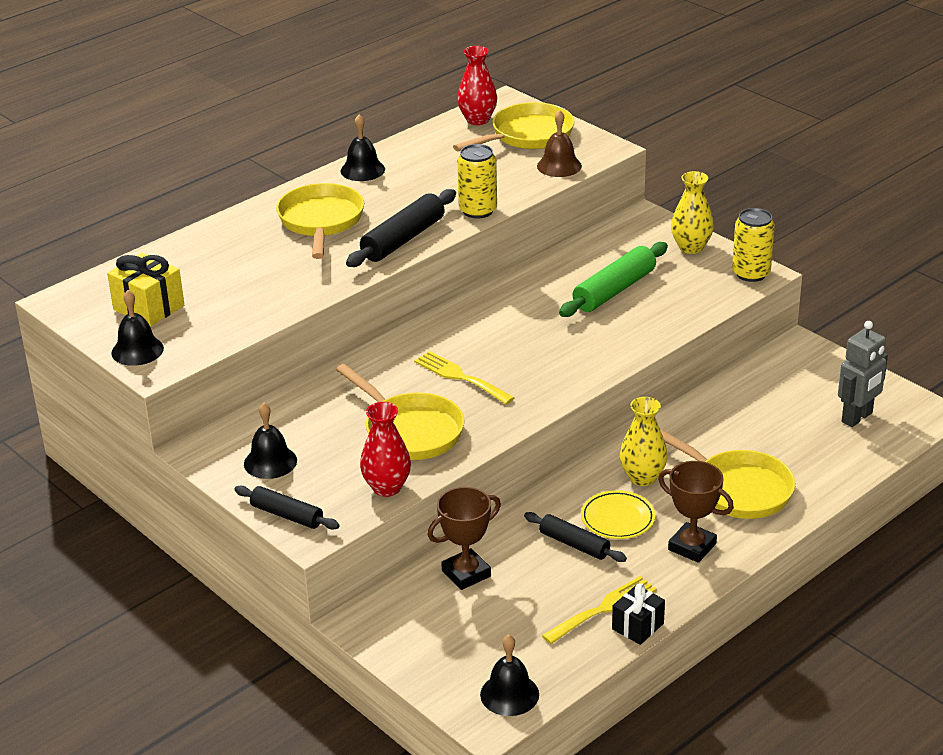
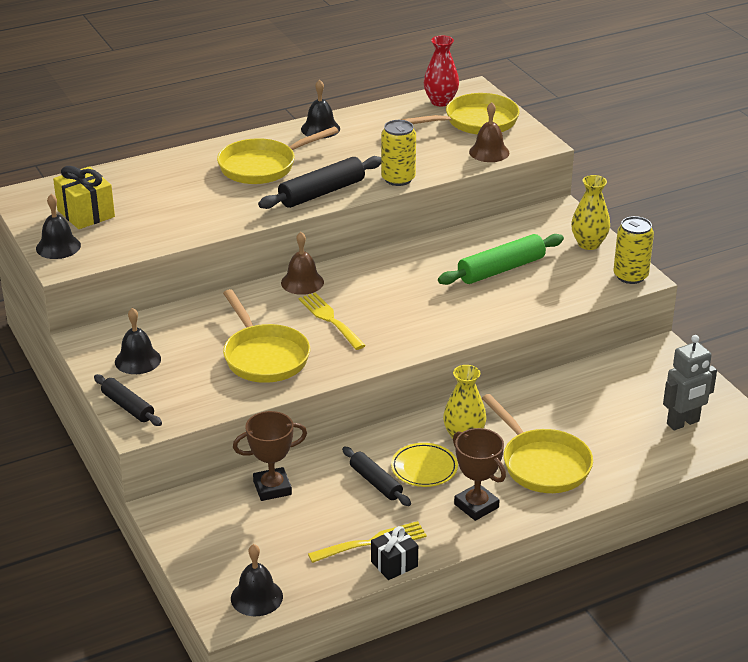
camera: 15 degrees right, 0 degrees up
yellow pan [276,183,364,259] -> yellow pan turned 135 degrees counterclockwise [217,127,339,184]
red vase [360,402,411,497] -> none
none -> brown bell [281,232,324,295]

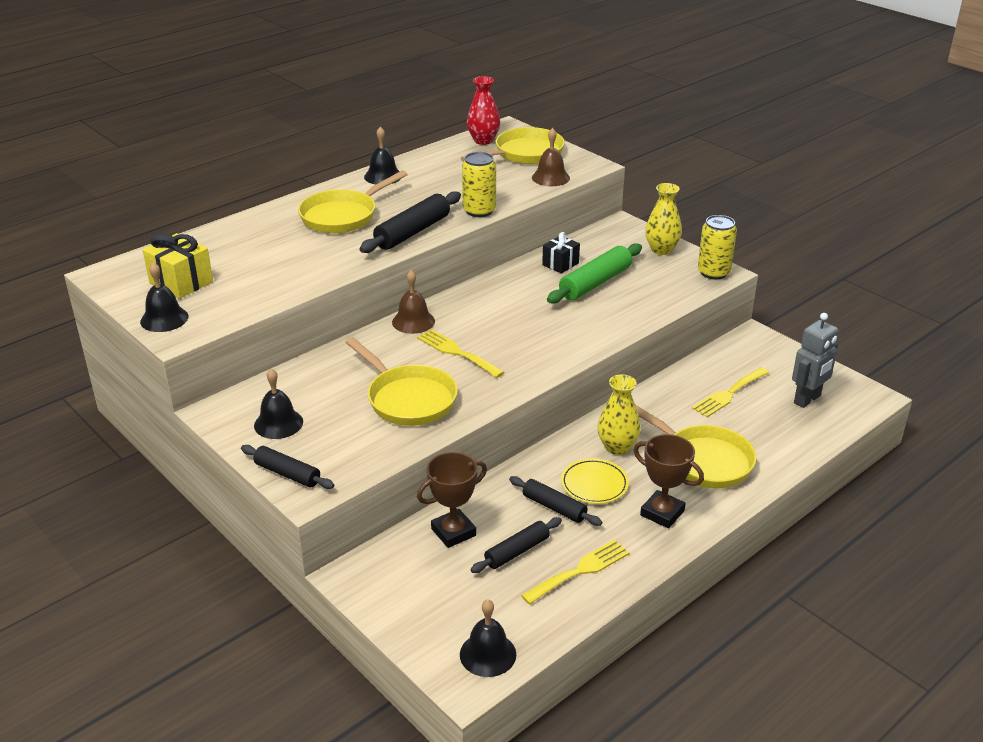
camera: 15 degrees left, 0 degrees up
black gift [371,526,418,580] -> black gift moved to [542,232,580,274]
none -> black rolling pin [471,517,562,573]
none -> yellow fork [692,367,769,417]

